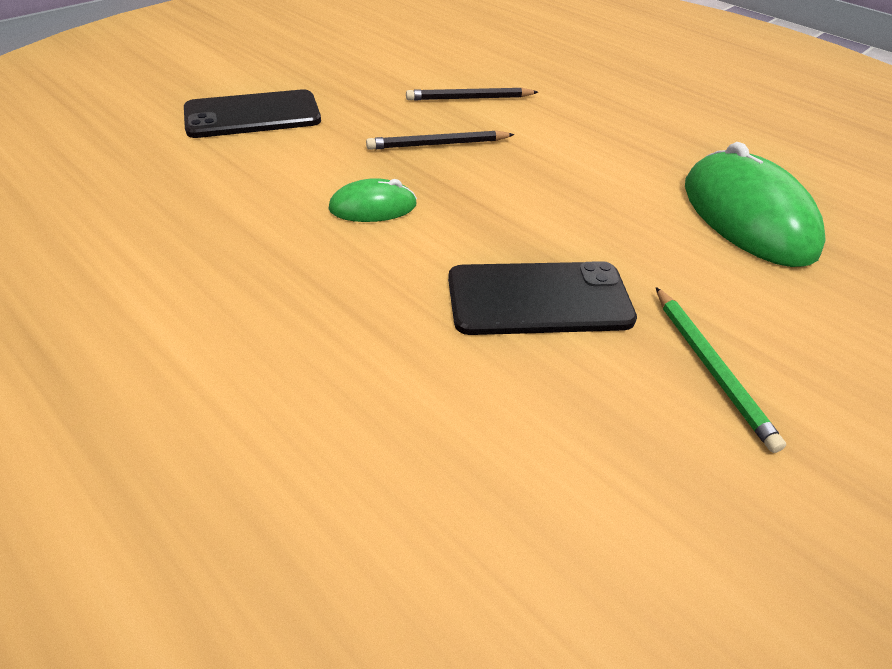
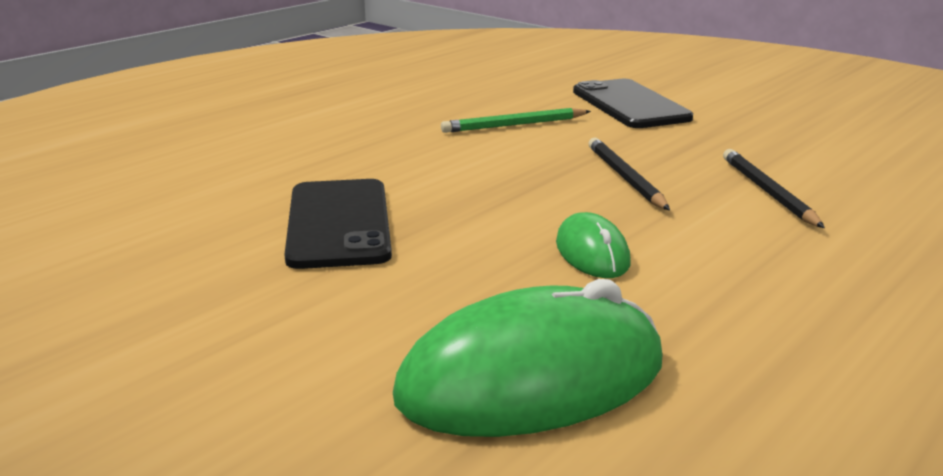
camera: 90 degrees right, 20 degrees down
green mouse [328,178,417,222] -> green mouse moved to [556,212,631,278]
green pencil [656,287,786,453] -> green pencil moved to [441,108,591,133]

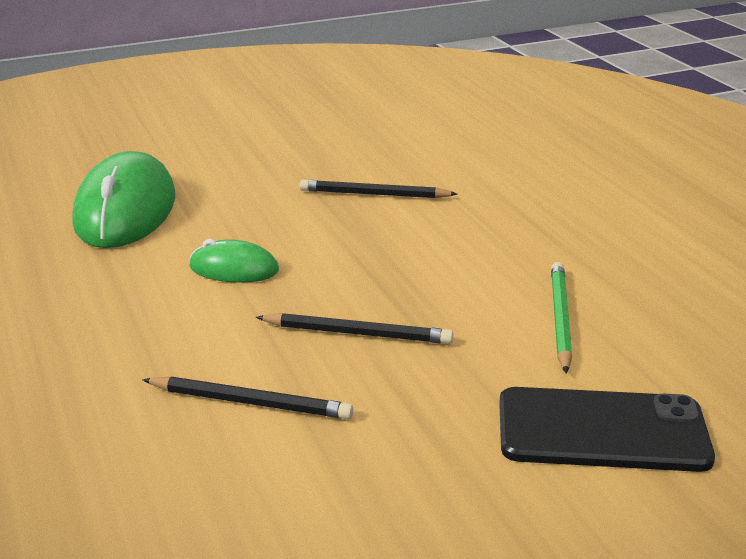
camera: 115 degrees right, 5 degrees up
black phone [284,179,392,269] -> black pencil [300,180,457,198]

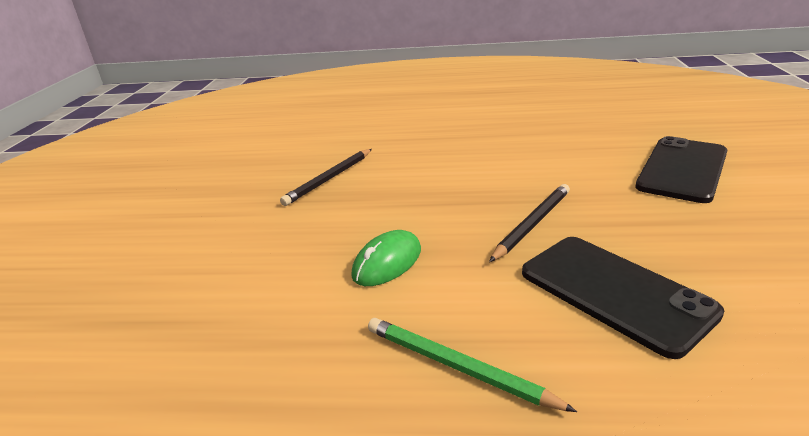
camera: 60 degrees left, 0 degrees up
green mouse [73,151,175,248] -> none
black pencil [142,376,353,419] -> black phone [522,237,724,359]
green pencil [551,262,572,374] -> green pencil moved to [368,318,577,412]

